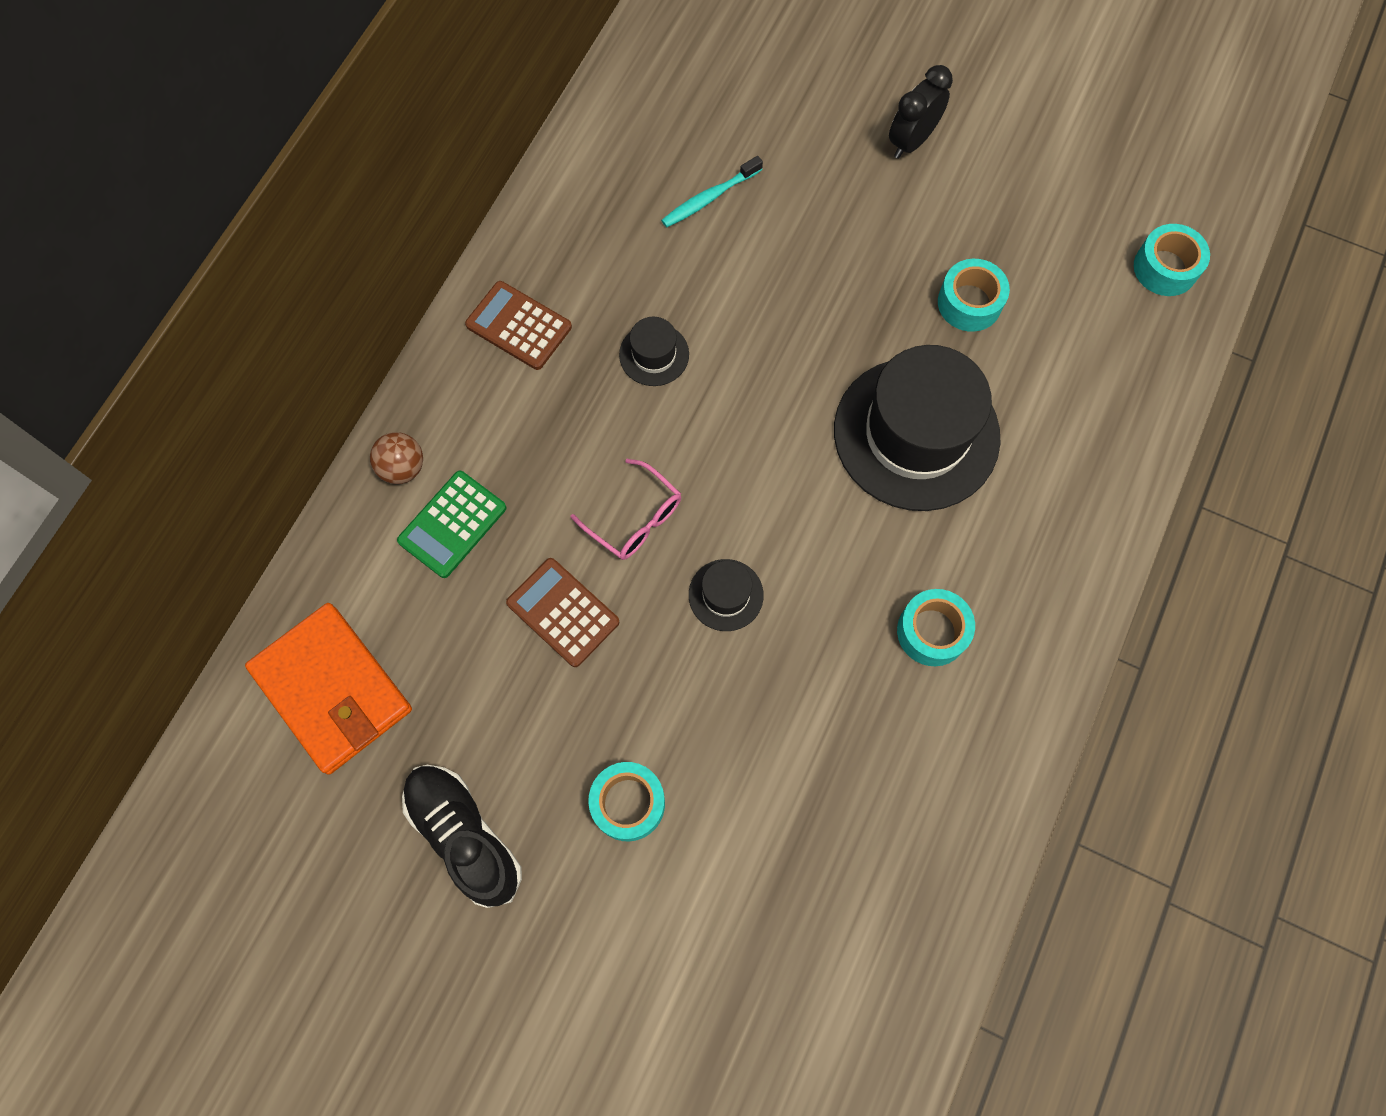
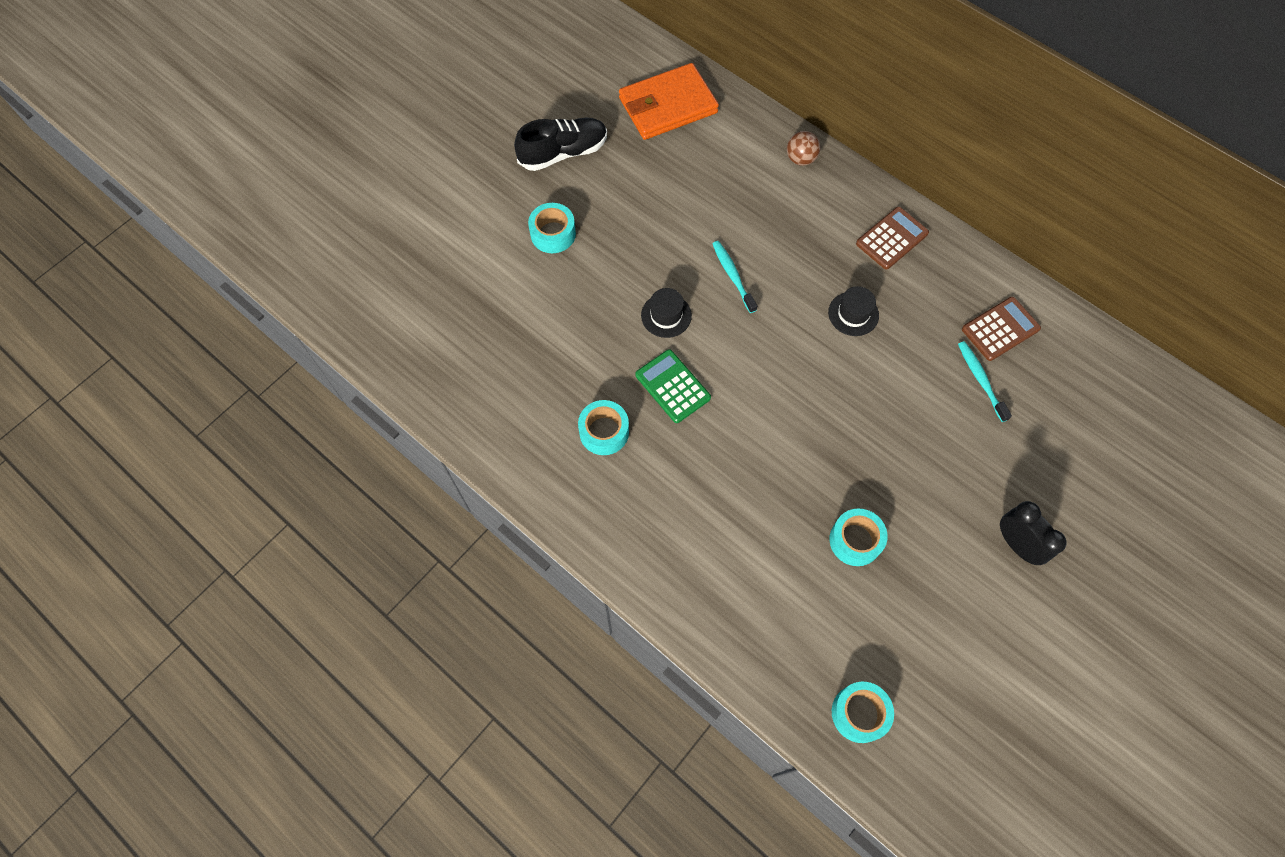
camera: 105 degrees right, 5 degrees down
green calculator [397,471,506,578] -> green calculator moved to [635,349,711,423]
brown calculator [506,558,619,667] -> brown calculator moved to [962,297,1041,361]
pink glasses [571,459,681,560] -> turquoise toothbrush [712,241,757,313]
black hat [834,345,1001,511] -> none

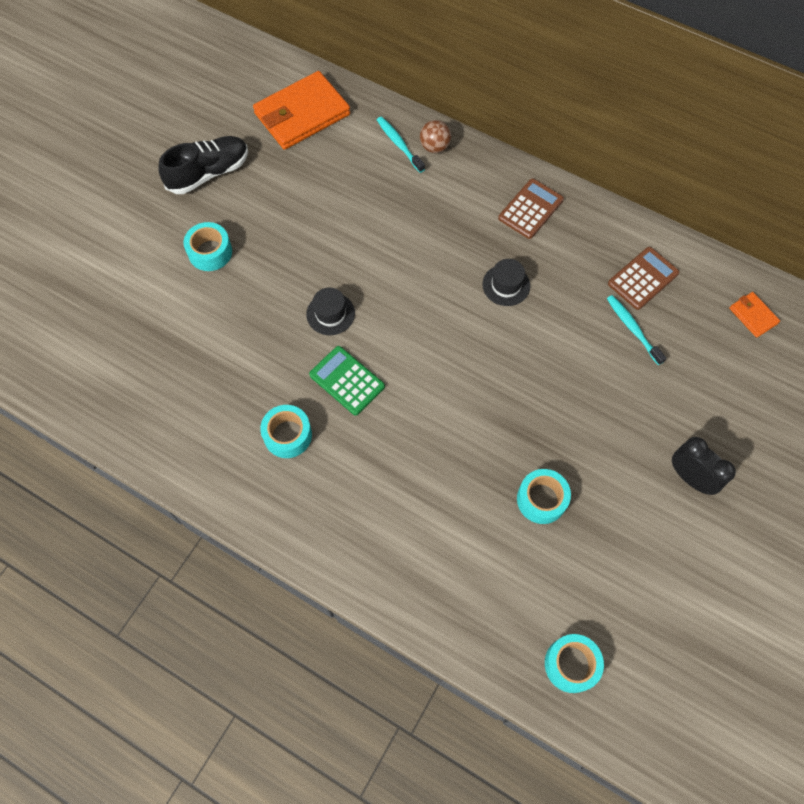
camera: 10 degrees left, 0 degrees up
turquoise toothbrush [712,241,757,313] -> turquoise toothbrush moved to [377,116,425,173]
none -> orange wallet [729,292,780,338]

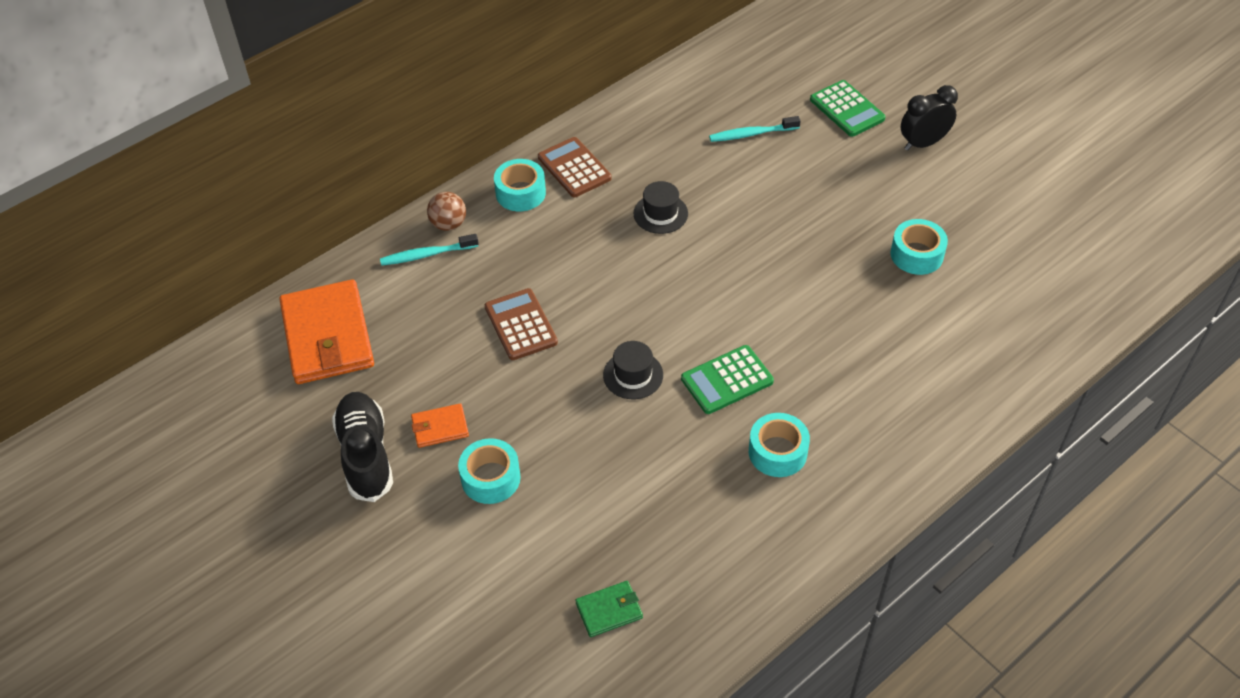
camera: 70 degrees left, 15 degrees down
turquoise tape [545,634,604,693] -> turquoise tape moved to [494,159,546,211]
brown calculator [608,247,679,310] -> brown calculator moved to [485,288,558,360]
orange wallet [729,292,780,338] -> orange wallet moved to [411,403,469,448]
none -> green wallet [576,581,643,637]
none -> green calculator [810,80,886,137]

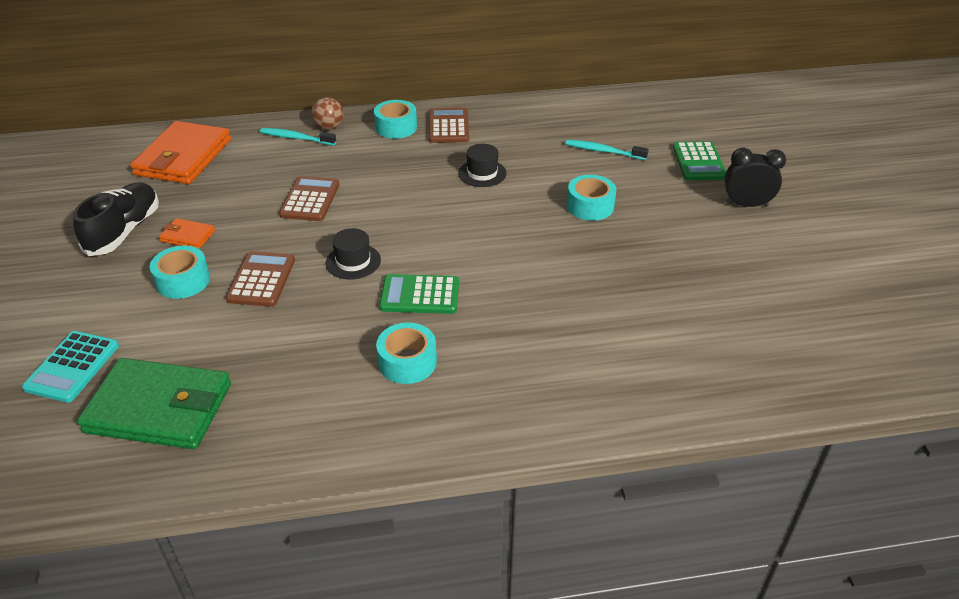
camera: 30 degrees right, 10 degrees down
green wallet [576,581,643,637] -> green wallet [77,358,231,449], size x2.18
turquoise tape [890,219,948,275] -> turquoise tape moved to [567,175,617,221]
none -> turquoise calculator [22,331,119,403]
none -> brown calculator [226,251,295,307]

